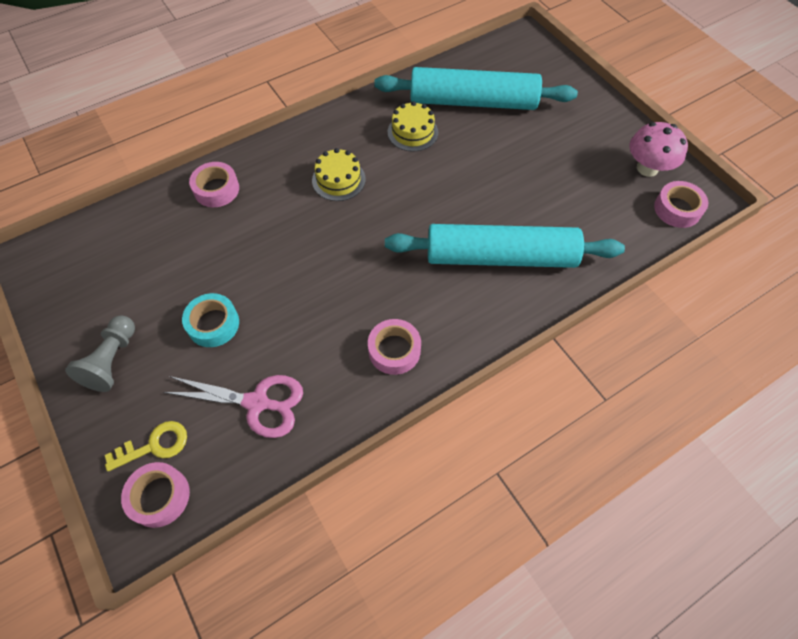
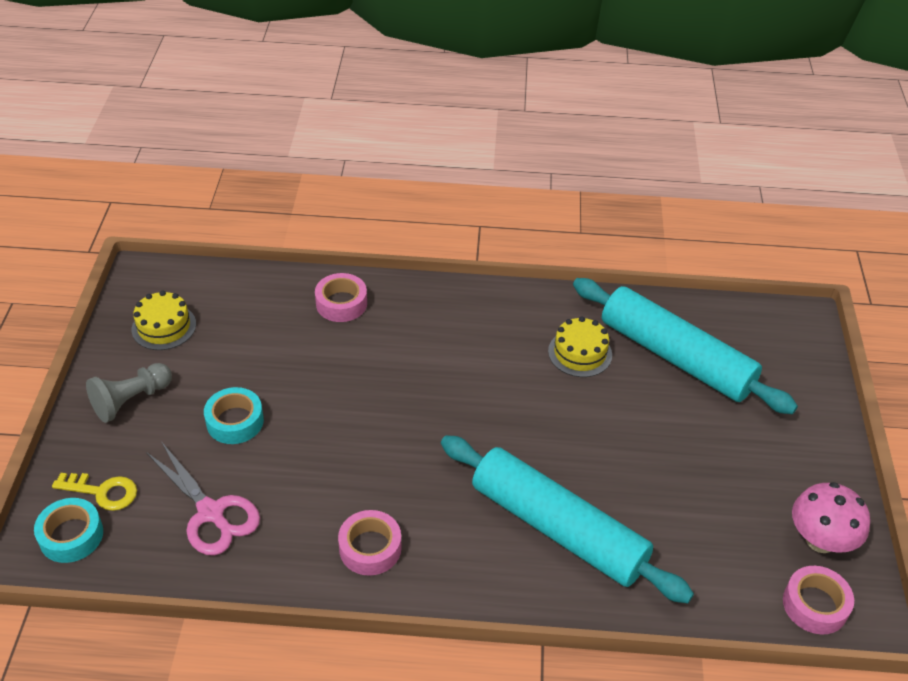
camera: 35 degrees right, 15 degrees down
pink tape [121,462,190,528] -> turquoise tape [34,498,103,563]
yellow cake [312,148,366,201] -> yellow cake moved to [132,291,196,350]

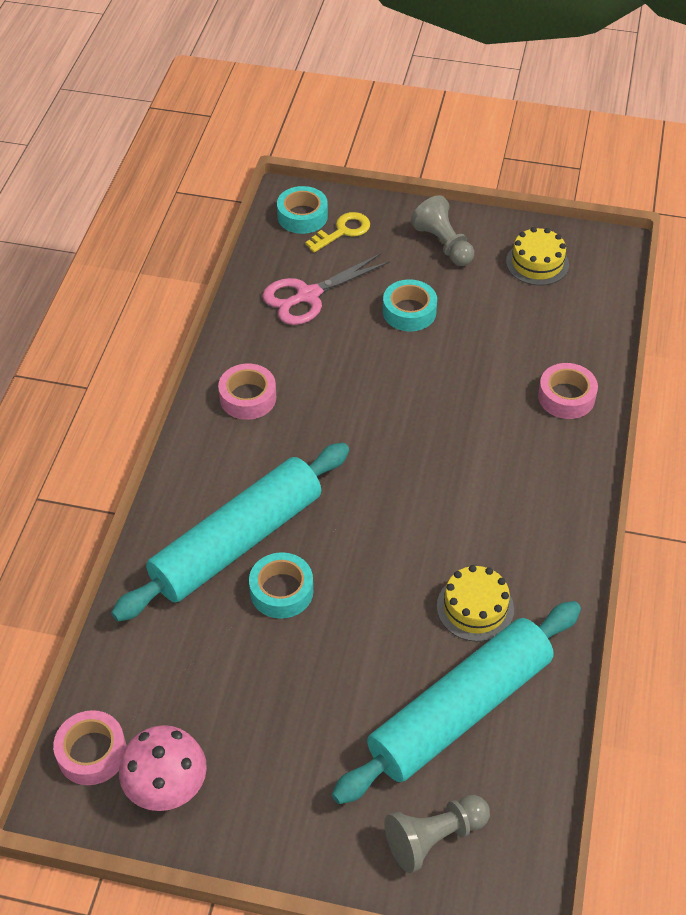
camera: 100 degrees right, 5 degrees up
yellow key [52,473,137,511] -> yellow key turned 150 degrees counterclockwise [306,212,370,253]
none -> turquoise tape [249,552,313,619]
none -> grey pawn [384,795,490,873]

